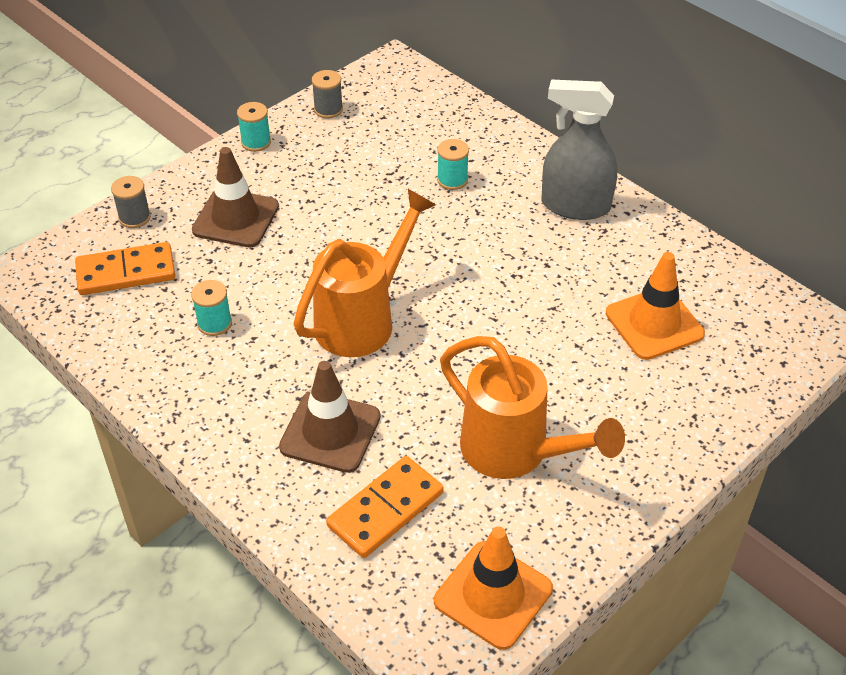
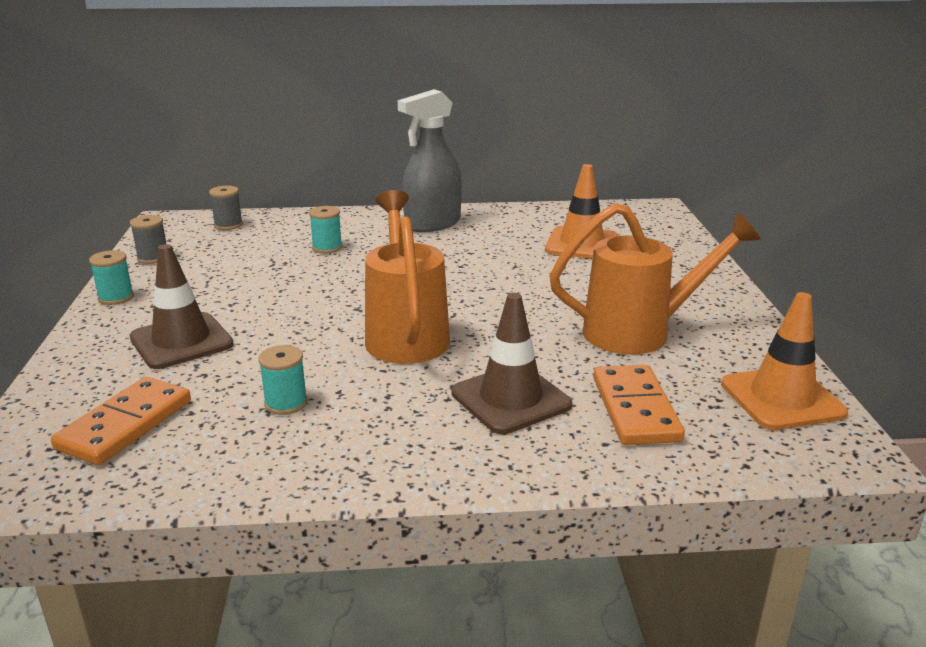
camera: 50 degrees left, 20 degrees down
grey spool [111,176,151,228] -> grey spool moved to [209,186,243,230]

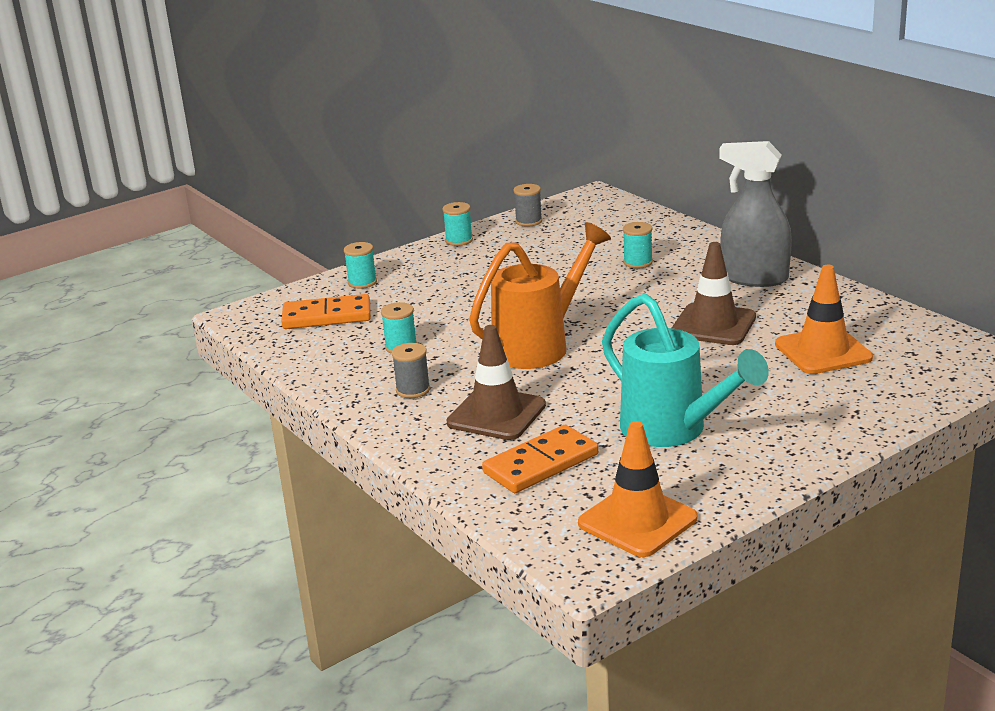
camera: 60 degrees right, 0 degrees up
brown traffic cone [130,244,234,369] -> brown traffic cone moved to [672,242,756,345]
grey spool [209,186,243,230] -> grey spool moved to [392,343,430,398]
orange watering can [549,203,761,355] -> turquoise watering can [602,293,769,447]
none -> turquoise spool [344,242,377,289]

